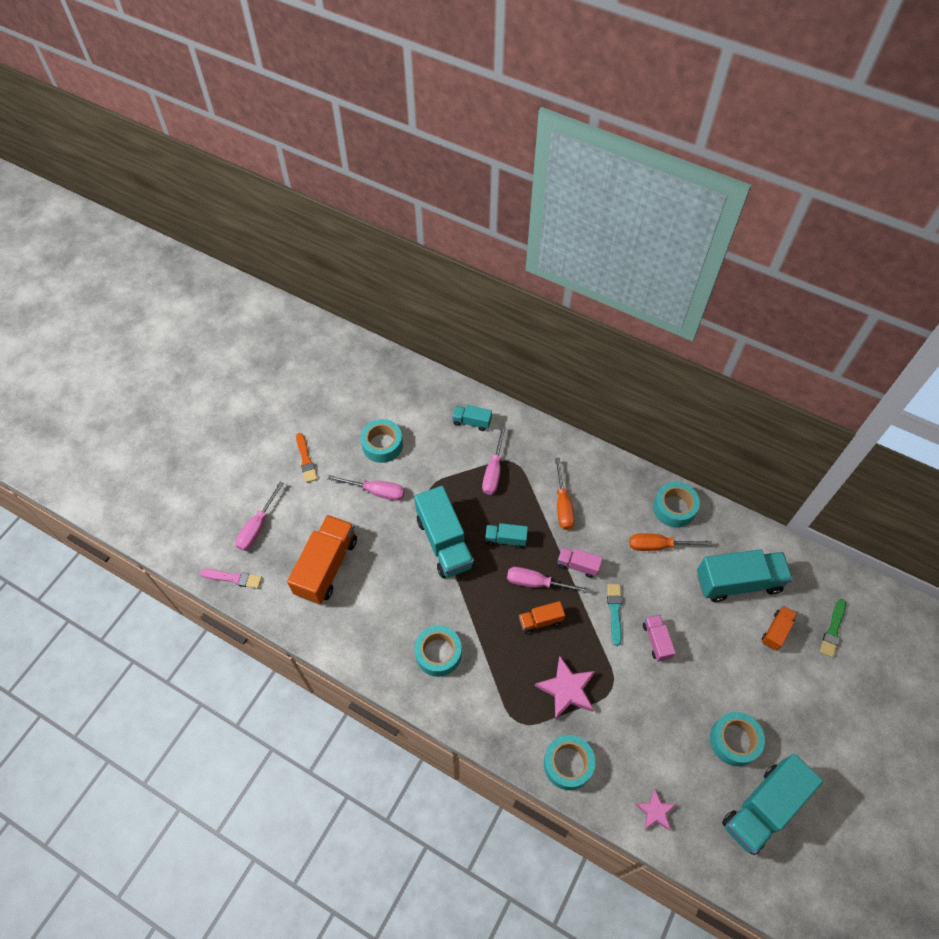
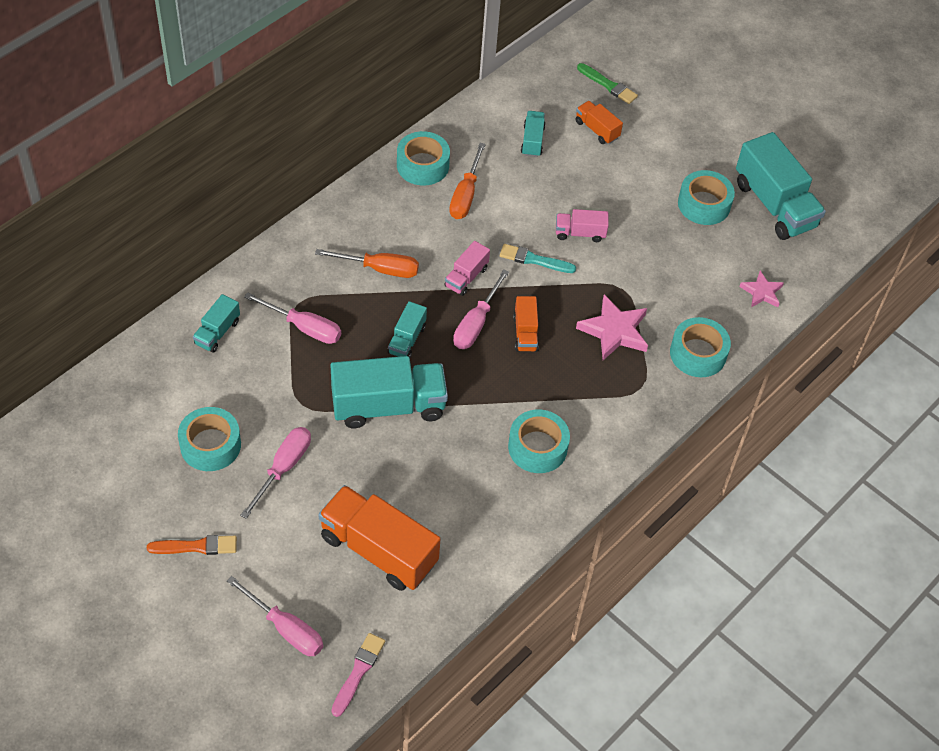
camera: 80 degrees left, 5 degrees down
turquoise truck [697,549,793,602] -> turquoise truck [521,111,545,157], size x0.50

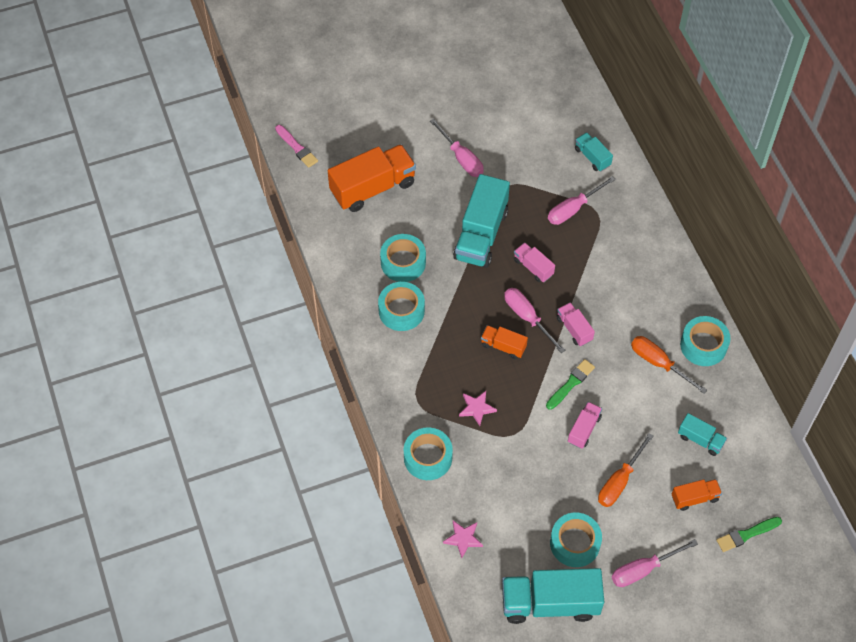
camera: 120 degrees right, 5 degrees up
orange brush [147,535,237,555] -> none
turquoise tape [178,407,241,471] -> turquoise tape moved to [380,234,426,282]
pink screwdriver [227,576,323,656] -> pink screwdriver moved to [612,539,698,587]
orange screwdriver [315,249,419,278] -> orange screwdriver moved to [598,433,654,507]
turquoise truck [387,301,427,358] -> pink truck [514,242,555,282]
turquoise brush [500,244,576,273] -> green brush [546,359,595,410]
pink star [576,295,648,360] -> pink star [459,391,497,426], size x0.61

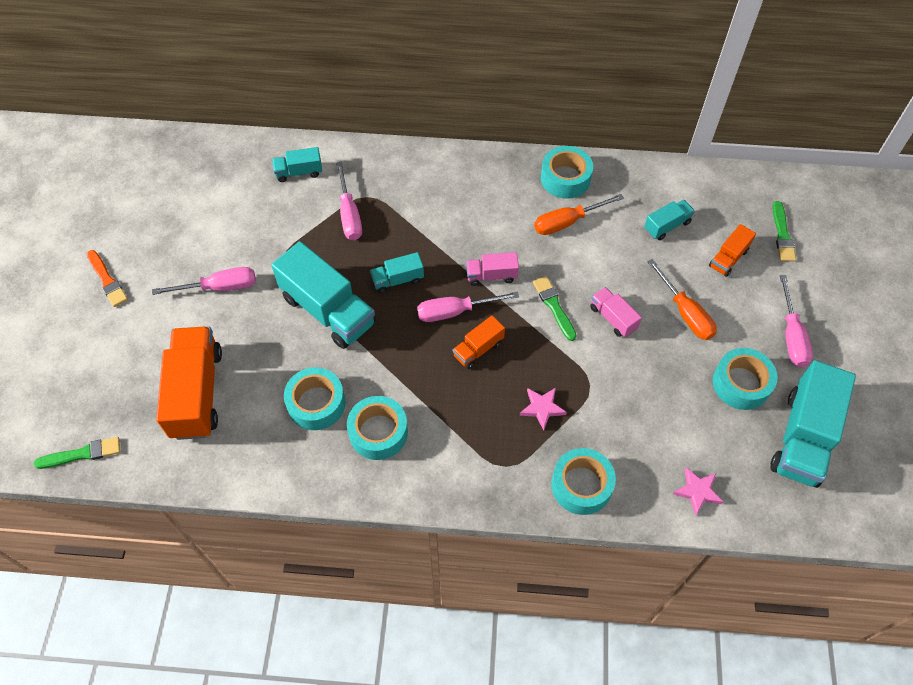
camera: 65 degrees left, 0 degrees up
pink brush [275,125,318,168] -> green brush [34,437,120,469]
pink truck [514,242,555,282] -> turquoise truck [370,252,424,293]
orange truck [672,479,722,511] -> orange truck turned 150 degrees counterclockwise [709,224,756,277]
none -> orange brush [87,250,128,307]

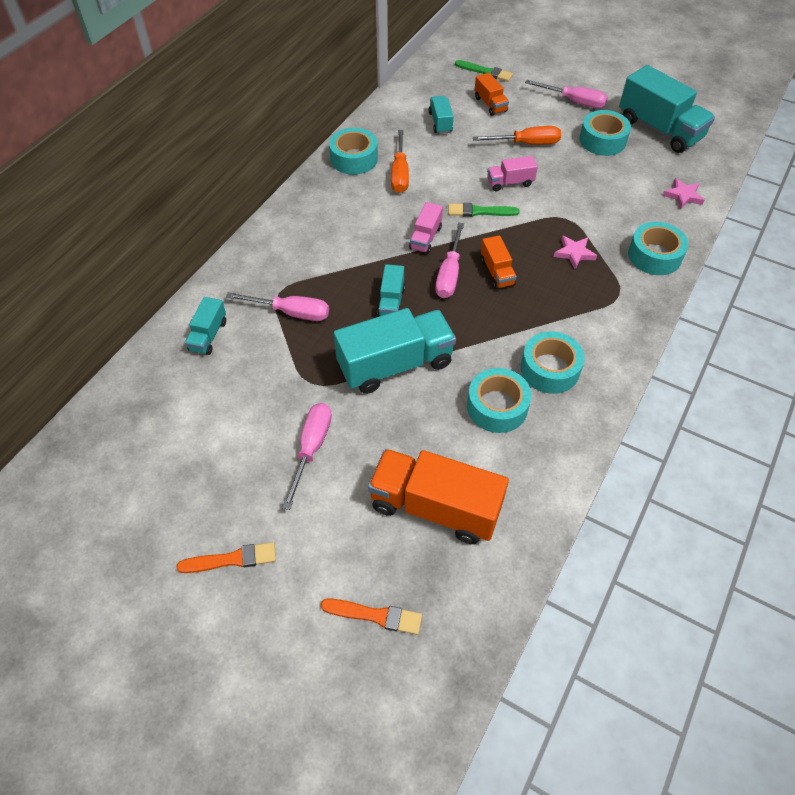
camera: 65 degrees left, 5 degrees down
green brush [34,437,120,469] -> none
none -> orange brush [321,598,422,635]

